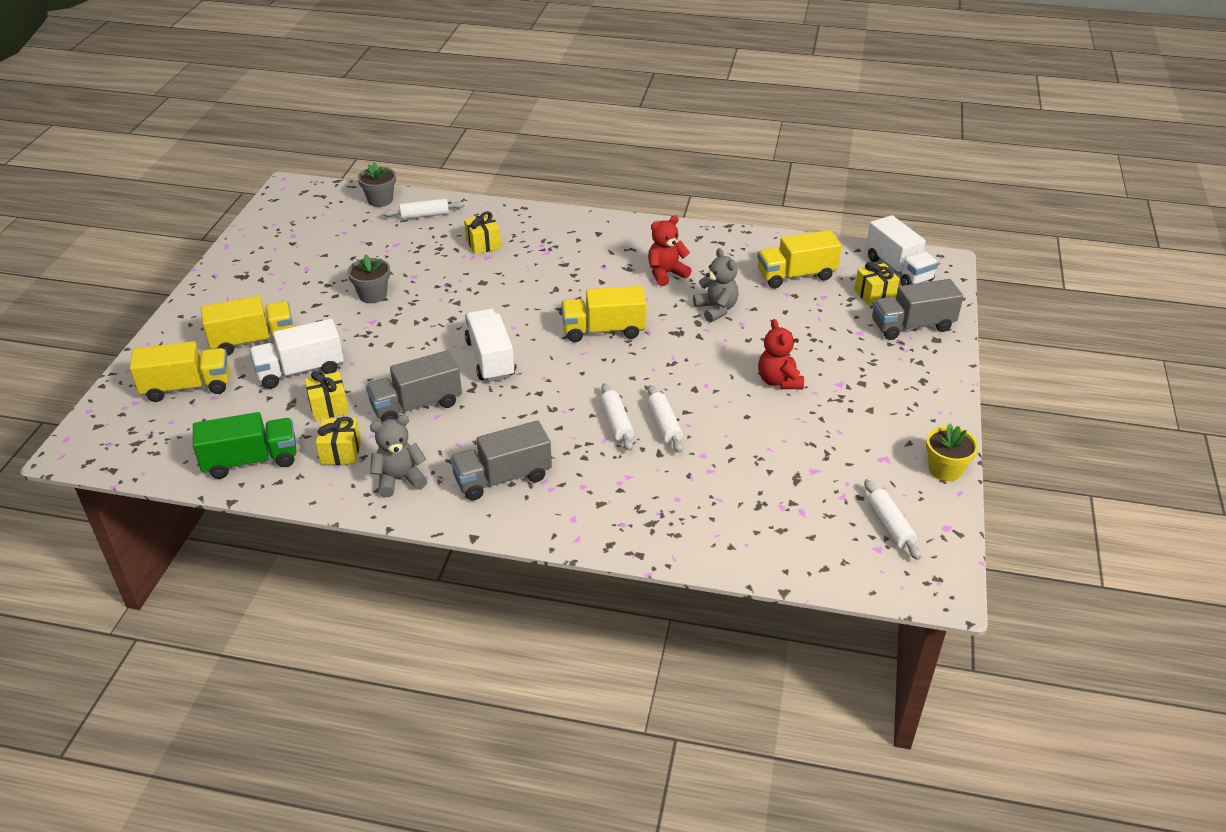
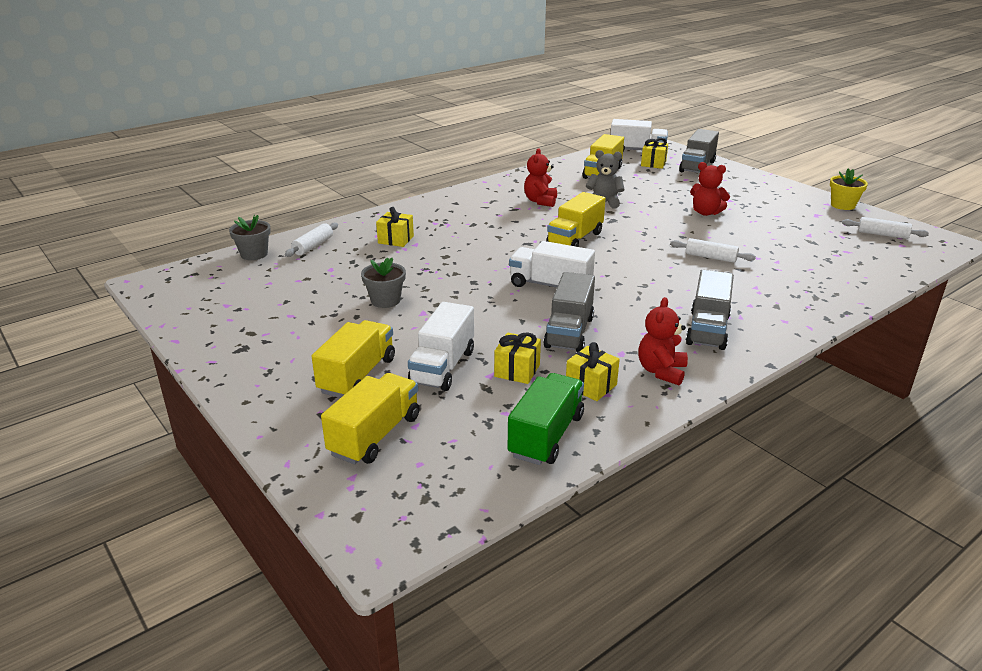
camera: 50 degrees left, 10 degrees down
grey teddy bear [370,415,427,497] -> red teddy bear [638,297,688,386]
white rolling pin [600,383,634,451] -> none

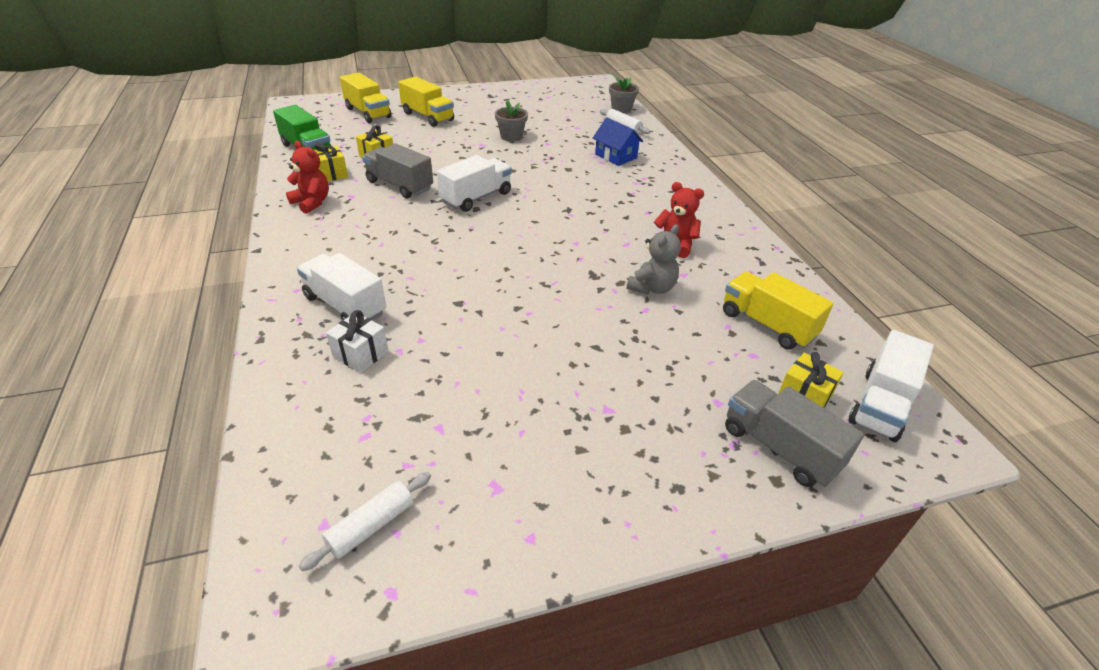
camera: 110 degrees right, 10 degrees up
yellow gift [376,207,414,247] -> blue house [593,118,643,166]
white truck [408,302,474,391] -> white truck moved to [297,253,386,321]
yellow truck [546,192,606,247] -> none
white rolling pin [670,238,756,263] -> none
grey truck [686,270,734,350] -> none
red teddy bear [690,162,730,216] -> none
yellow flower pot [830,169,868,210] -> none
none -> white gift [326,310,389,373]

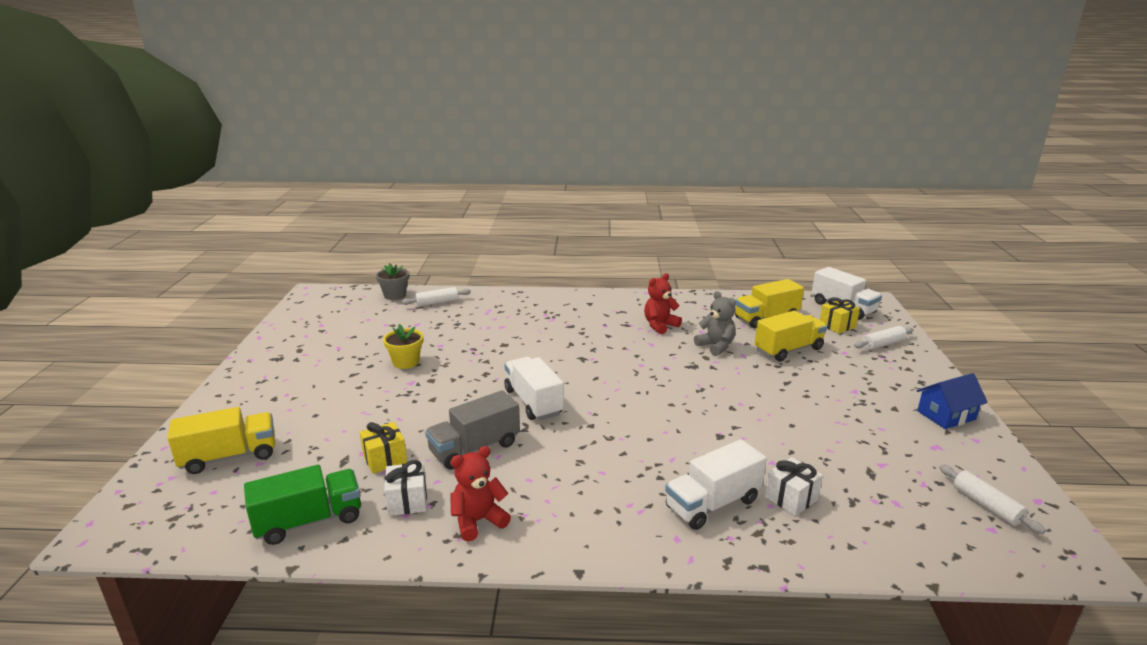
camera: 70 degrees left, 15 degrees down
yellow gift [314,143,348,181] -> white gift [384,460,427,516]
yellow truck [398,77,454,127] -> yellow truck moved to [755,310,827,361]
grey flower pot [495,101,528,142] -> yellow flower pot [383,324,423,369]
blue house [593,118,643,166] -> blue house moved to [916,373,988,429]
grey truck [725,380,864,487] -> white rolling pin [854,326,913,350]

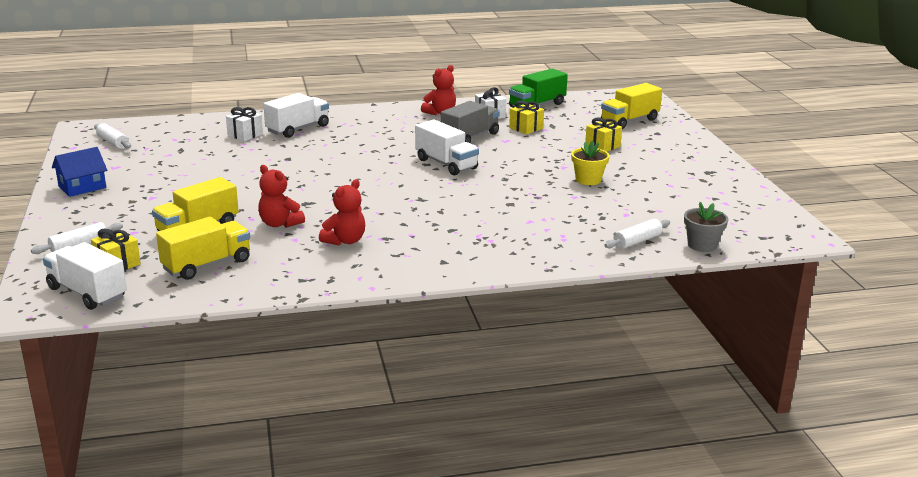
camera: 165 degrees right, 0 degrees up
grey teddy bear [694,291,736,356] -> red teddy bear [258,165,305,228]
none -> yellow gift [585,118,622,152]

